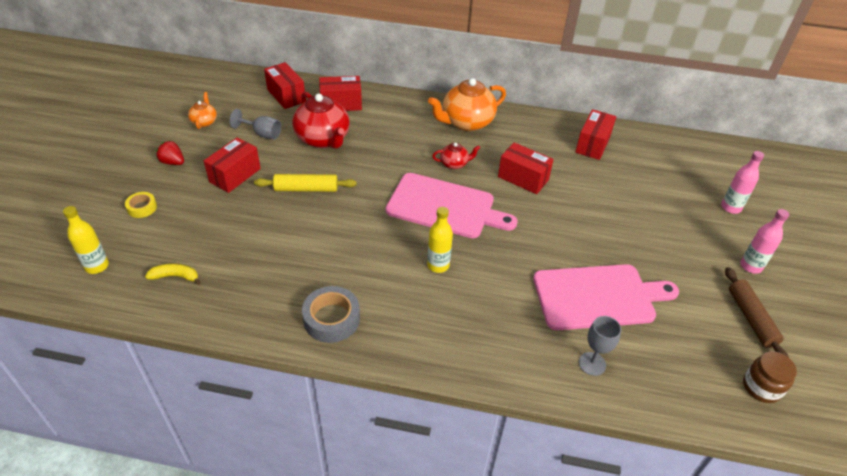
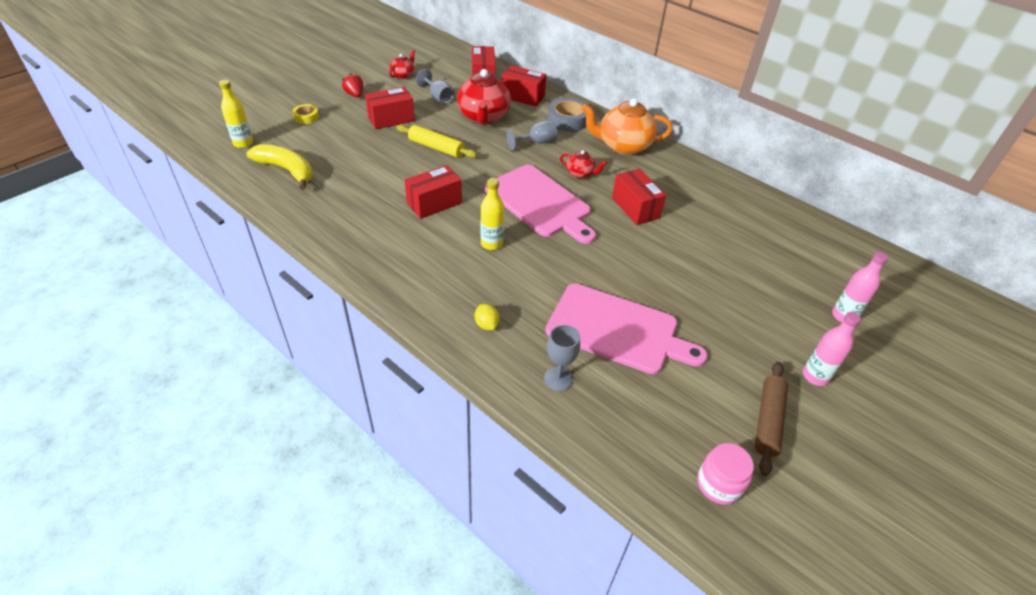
camera: 30 degrees right, 0 degrees up
yellow banana [145,263,201,285] -> yellow banana [247,144,313,190], size x1.77
orange teapot [188,92,217,129] -> red teapot [389,50,415,79]
grey tape [302,286,360,343] -> grey tape moved to [548,98,587,132]
red box [575,109,616,160] -> red box moved to [405,165,462,219]
brown jar [743,351,797,403] -> pink jar [697,443,754,505]
none -> yellow lemon [475,304,499,330]
none -> grey goblet [506,120,557,150]

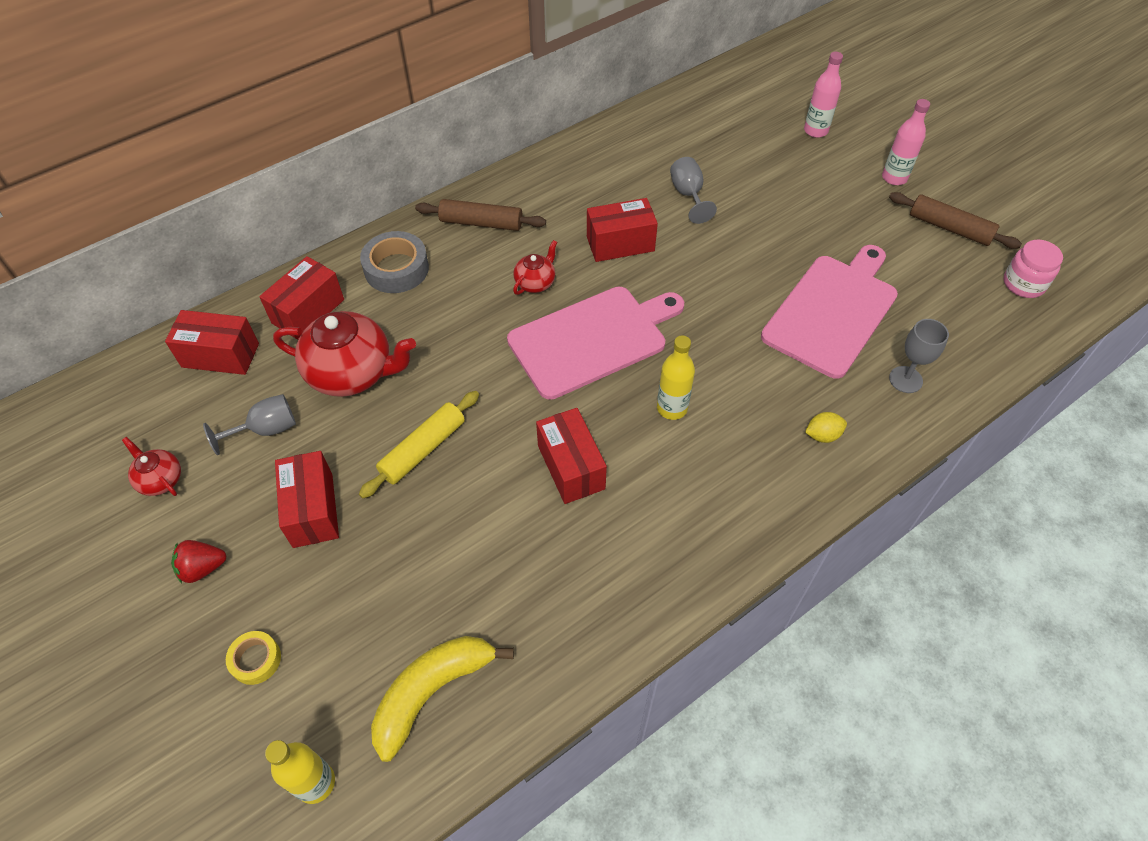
camera: 75 degrees left, 10 degrees up
grey goblet [506,120,557,150] -> grey goblet moved to [670,157,717,224]
orange teapot [581,98,673,155] -> brown rolling pin [415,199,546,231]

